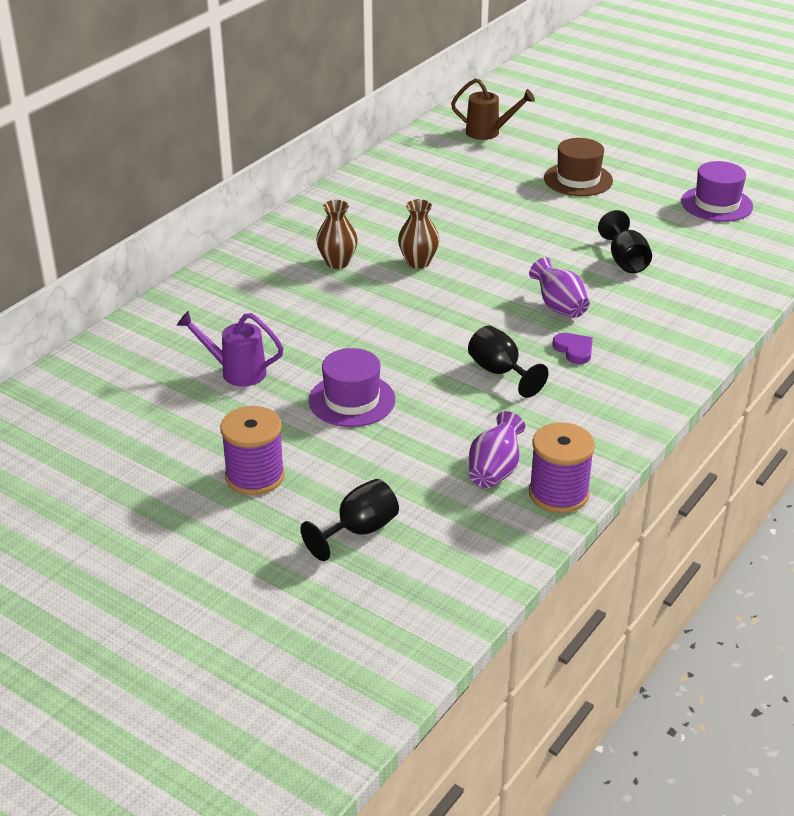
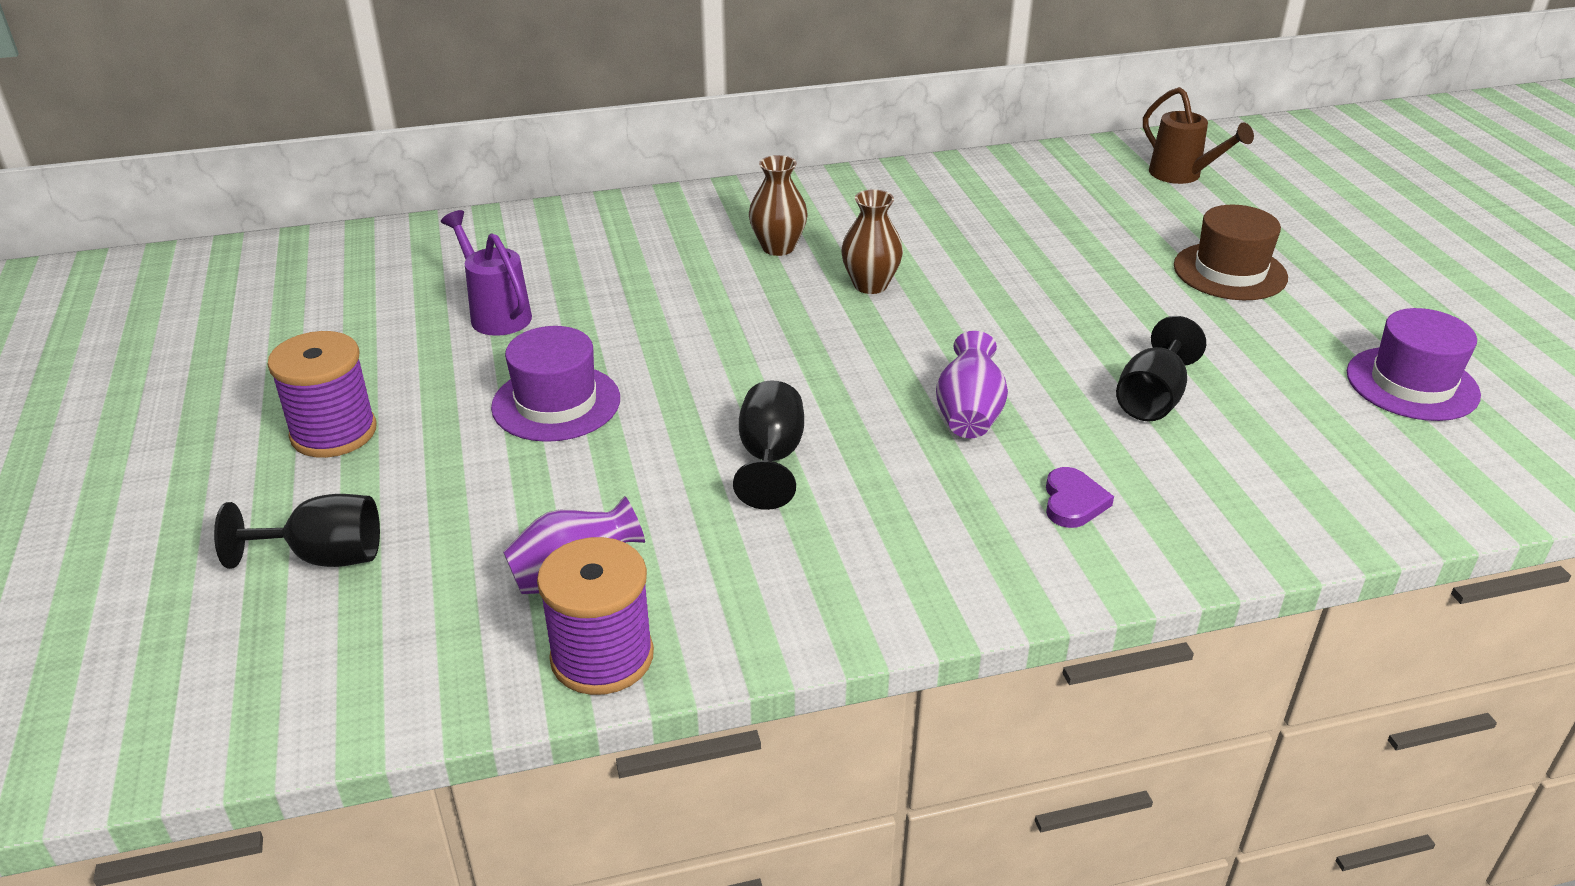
camera: 40 degrees right, 0 degrees up
purple heart [553,333,593,364] -> purple heart moved to [1046,467,1114,528]

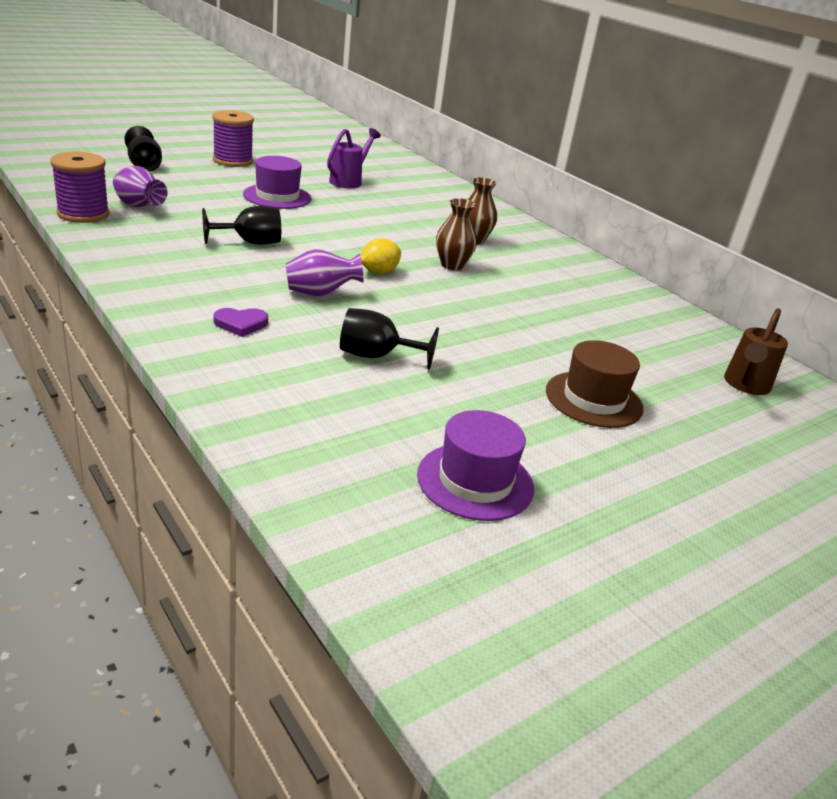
camera: 65 degrees right, 5 degrees down
none -> yellow lemon [361,238,401,274]

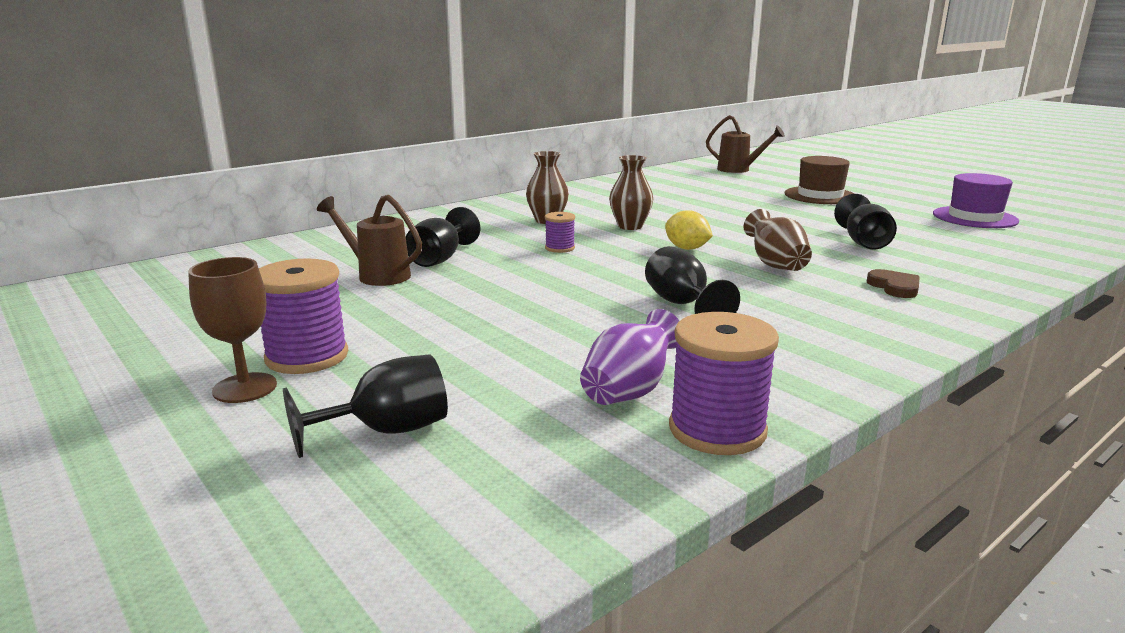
camera: 90 degrees left, 10 degrees down
purple heart [213,308,268,337] -> brown heart [867,269,920,298]
purple hat [243,156,312,209] -> none
purple vase [285,249,363,296] -> brown vase [744,209,812,271]
purple watering can [327,128,381,188] -> brown watering can [317,195,422,286]
none -> brown goblet [188,257,277,403]
none -> black goblet [406,207,480,267]
none -> purple spool [545,212,575,253]

